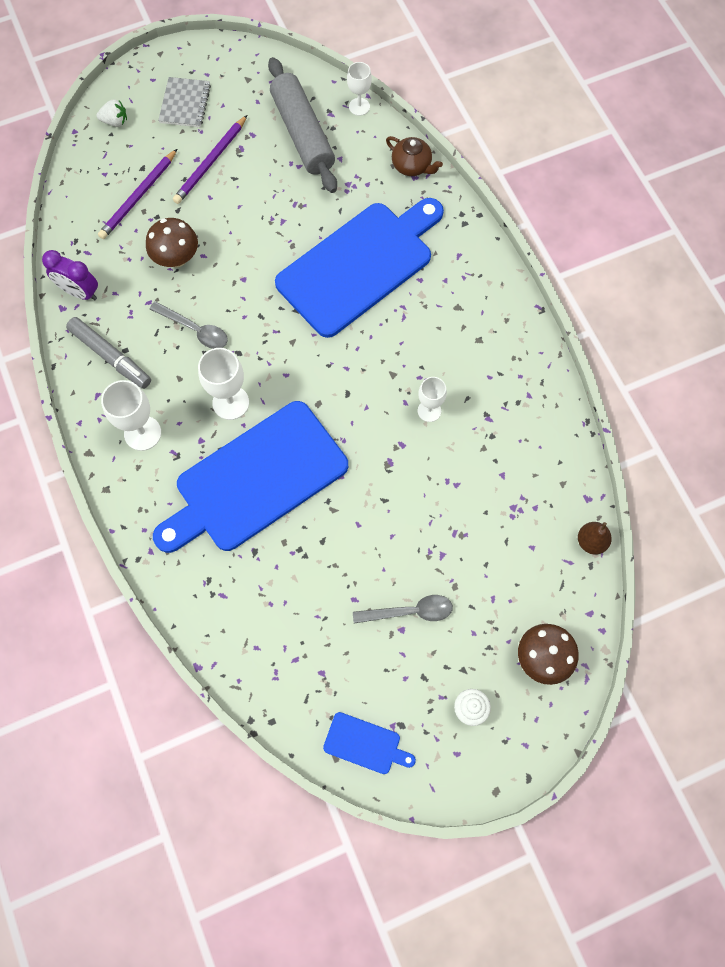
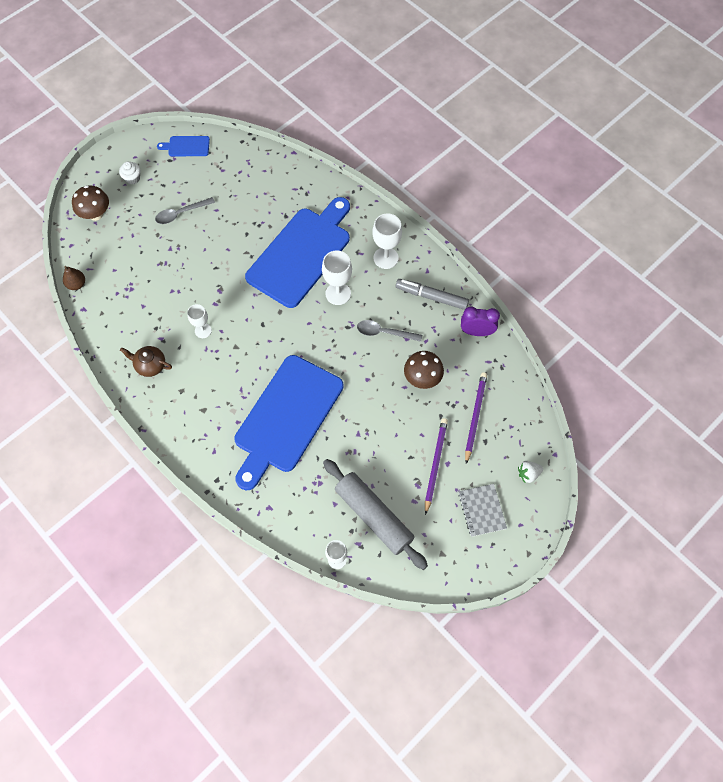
camera: 160 degrees right, 5 degrees down
brown teapot [386,136,443,176] -> brown teapot moved to [120,346,172,377]

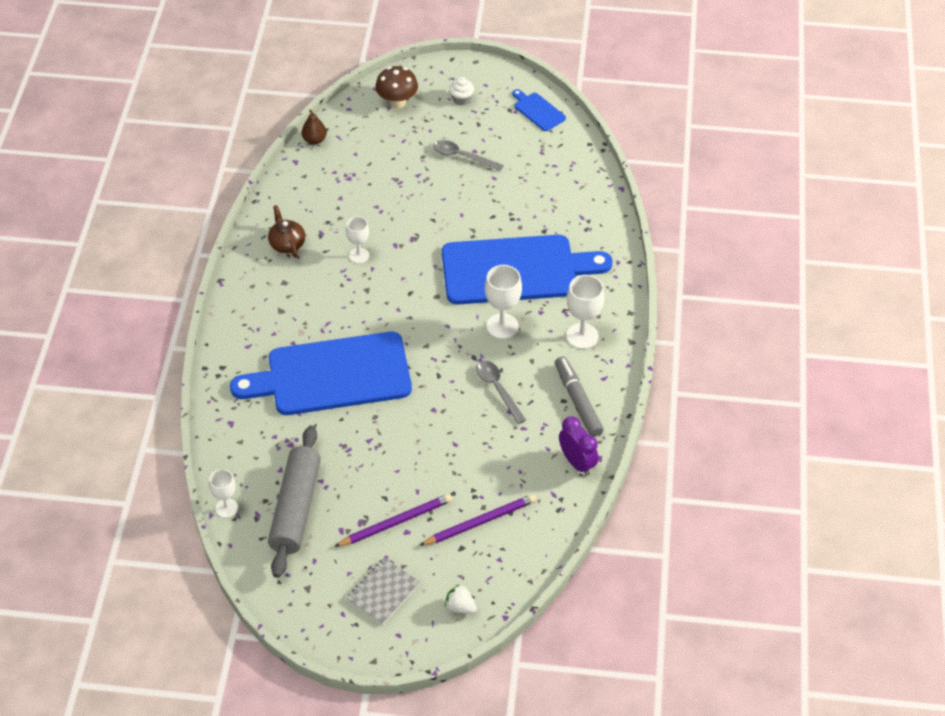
camera: 50 degrees right, 15 degrees down
brown mushroom [404,351,444,389] -> none

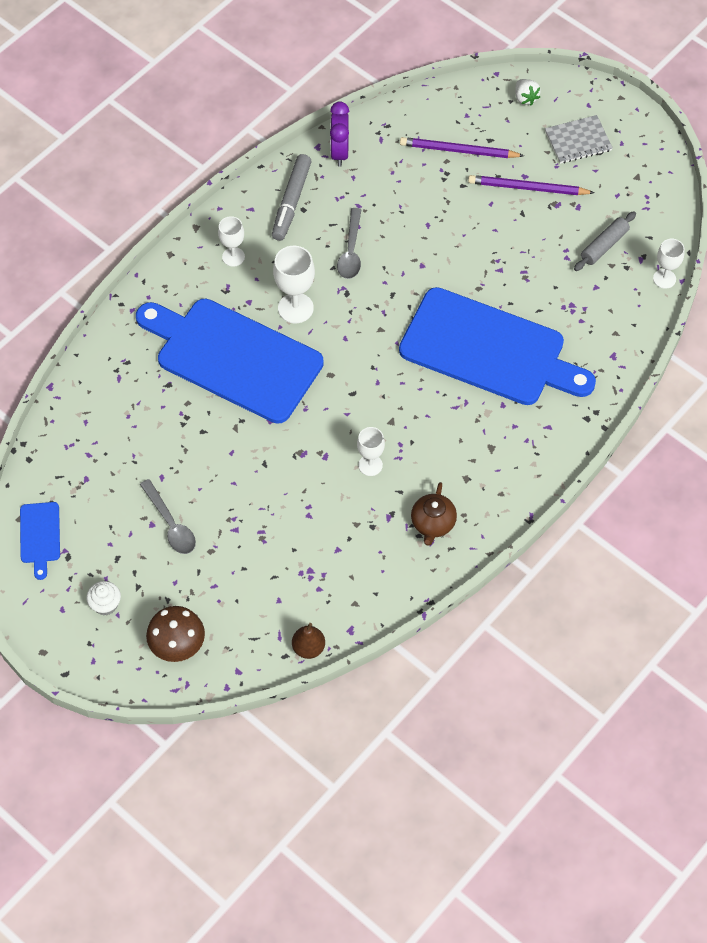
camera: 145 degrees left, 10 degrees up
grey rolling pin [268,425,321,578] -> grey rolling pin [574,211,636,271], size x0.53
white goblet [566,275,604,349] -> white goblet [218,216,245,267], size x0.65

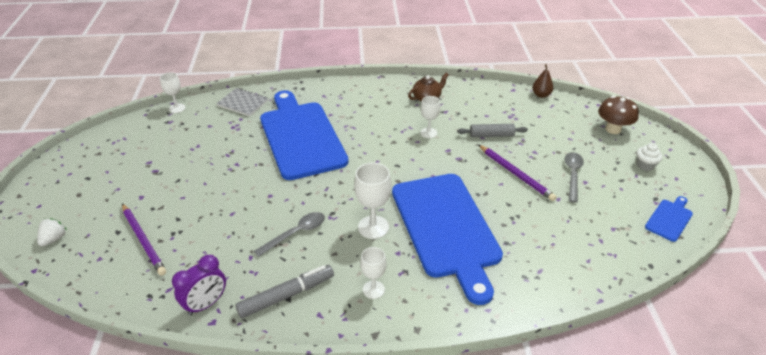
camera: 135 degrees left, 20 degrees down
purple pencil [468,175,595,195] -> purple pencil moved to [479,145,557,201]
grey notebook [545,115,613,164] -> grey notebook moved to [216,88,268,116]
grey rolling pin [574,211,636,271] -> grey rolling pin moved to [457,124,528,137]

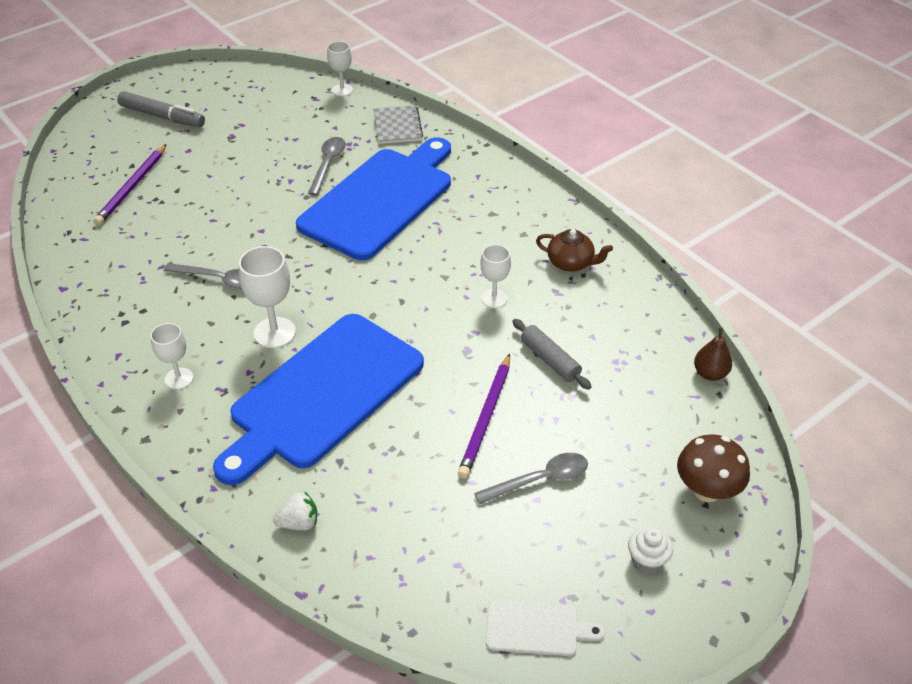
camera: 55 degrees right, 5 degrees up
white strawberry [37,218,67,246] -> white strawberry moved to [273,491,317,531]
purple clock [172,255,226,315] -> none
grey marker [235,265,334,318] -> grey marker moved to [117,91,205,127]
blue cutting board [645,196,693,242] -> white cutting board [486,599,605,656]
none -> grey spoon [308,137,346,196]

